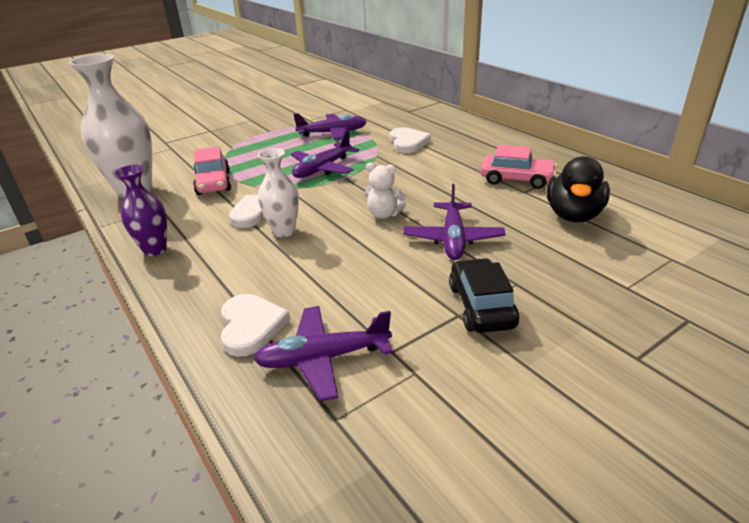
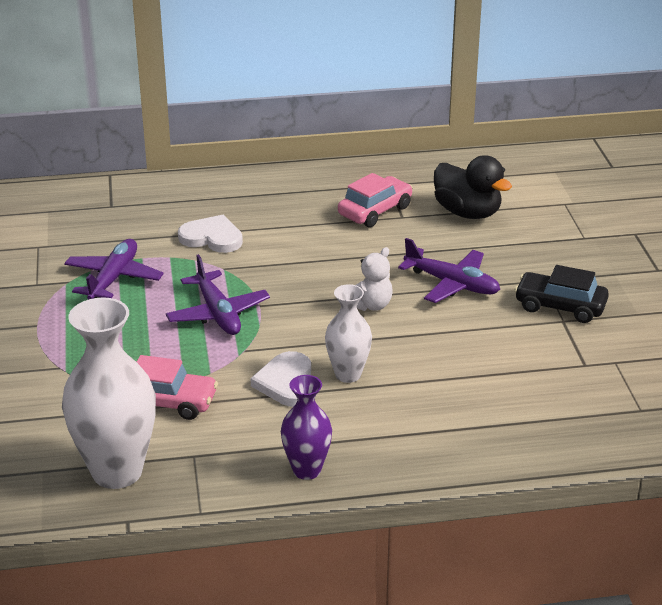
camera: 65 degrees left, 0 degrees up
white heart [221,294,290,357] -> none
purple plane [253,306,392,401] -> none

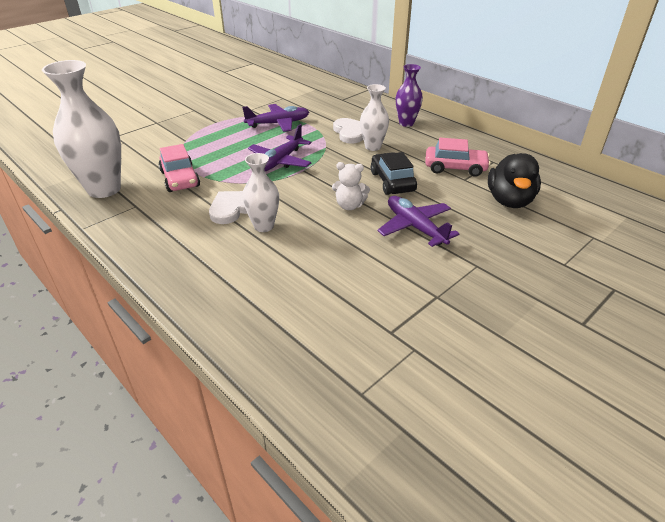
camera: 55 degrees right, 5 degrees up
purple vase [281,375,332,480] -> purple vase moved to [396,64,423,127]
purple plane [398,238,500,303] -> purple plane turned 150 degrees clockwise [377,196,459,247]
black car [514,265,609,323] -> black car moved to [371,152,417,195]
none -> white vase [360,84,389,151]

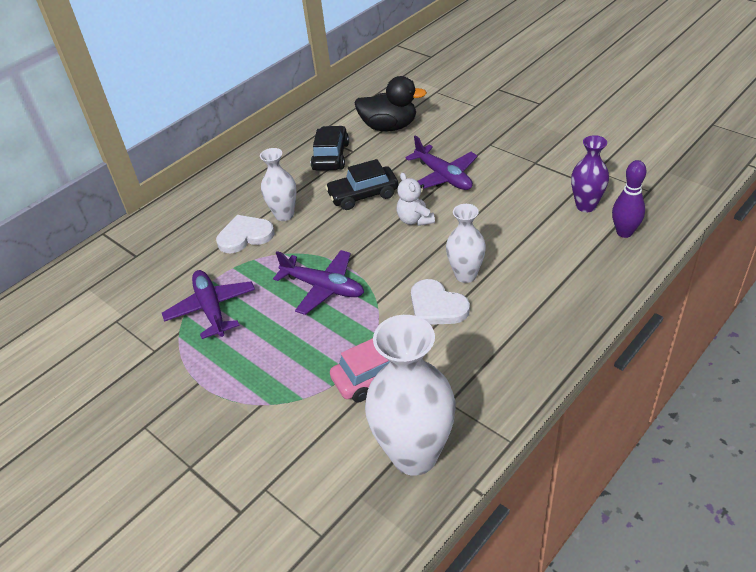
camera: 90 degrees left, 5 degrees up
white teddy bear [332,162,370,210] -> white teddy bear turned 150 degrees clockwise [397,173,435,226]
purple plane [377,196,459,247] -> purple plane turned 90 degrees counterclockwise [405,135,478,190]
purple vase [396,64,423,127] -> purple vase moved to [571,135,609,212]
pink car [425,138,491,177] -> black car [311,126,349,171]
none -> purple bowling pin [612,160,646,238]

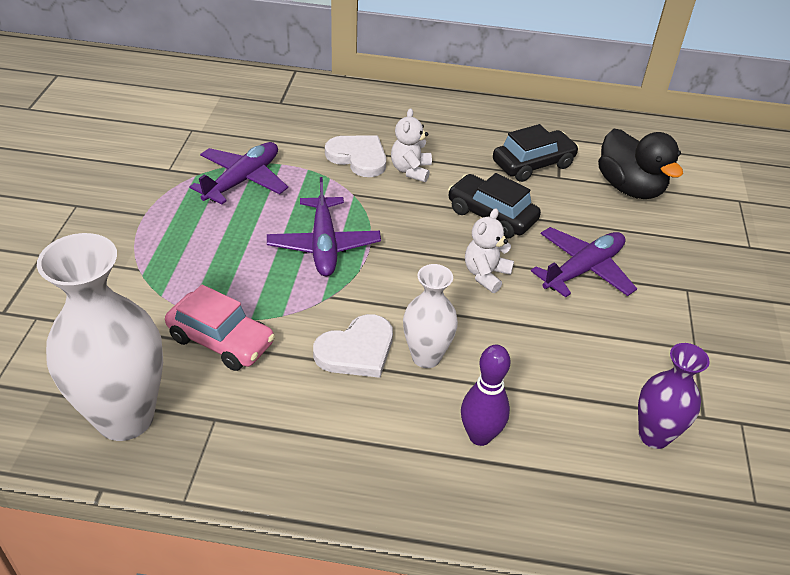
camera: 50 degrees right, 0 degrees up
white vase [260,148,296,221] -> white teddy bear [391,108,432,182]
purple plane [405,135,478,190] -> purple plane turned 150 degrees counterclockwise [531,227,637,297]
white heart [411,279,470,325] -> white heart turned 135 degrees counterclockwise [313,314,393,378]
purple bowling pin [612,160,646,238] -> purple bowling pin moved to [461,345,511,446]

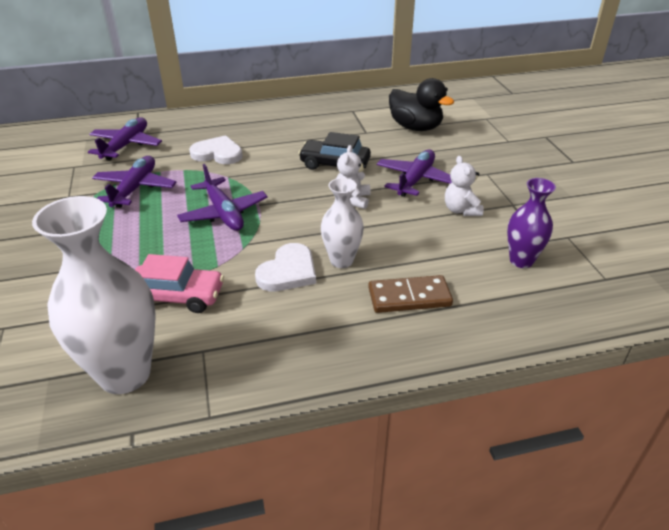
camera: 20 degrees left, 5 degrees down
white teddy bear [391,108,432,182] -> white teddy bear moved to [445,156,483,216]
purple bowling pin [461,345,511,446] -> brown domino [368,275,453,313]
black car [493,124,579,182] -> none
none -> purple plane [88,117,162,161]

